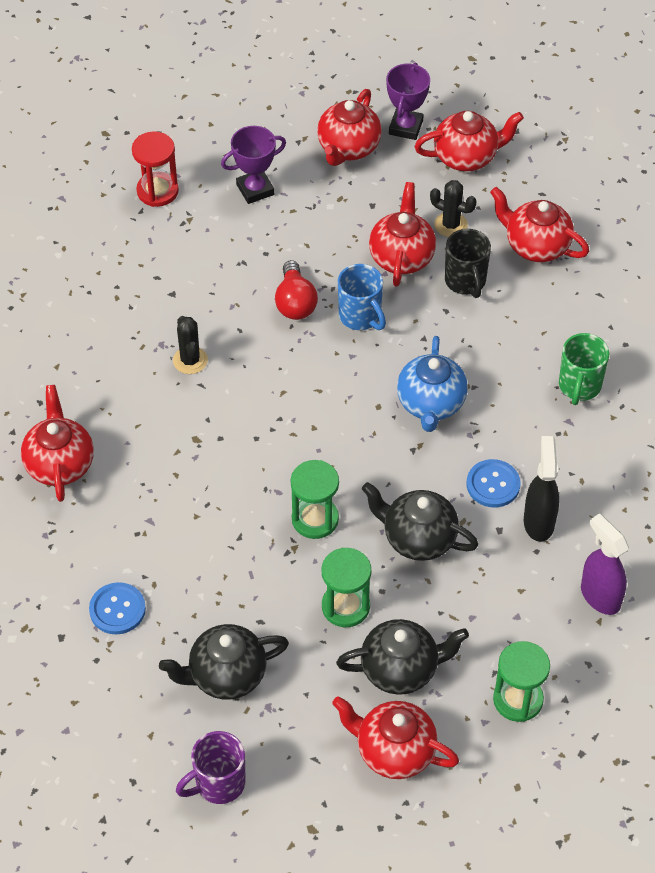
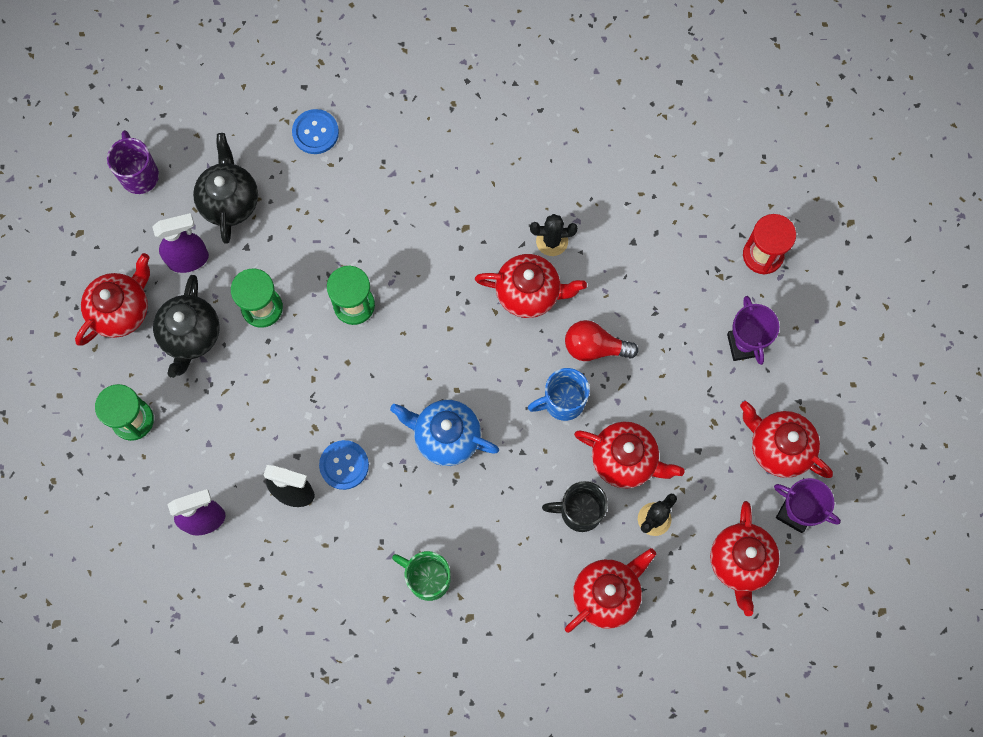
camera: 105 degrees right, 20 degrees up
red teapot [21,385,94,502] -> red teapot moved to [475,254,587,318]
black teapot [362,482,478,561] -> none
none -> purple spray bottle [152,213,209,273]

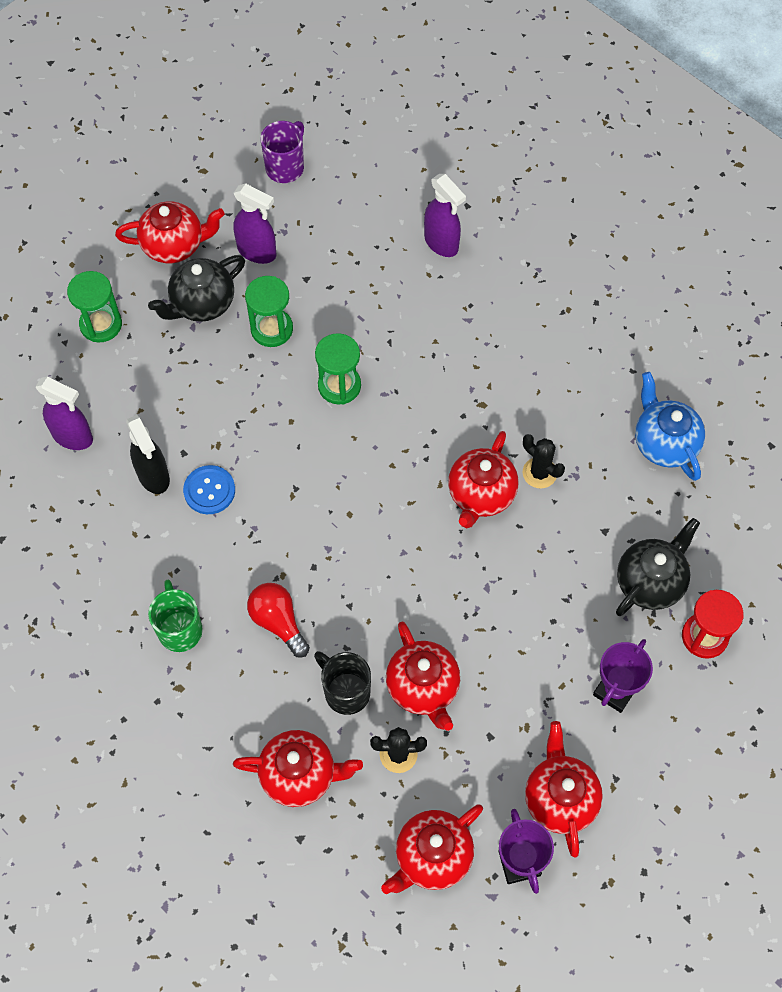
camera: 45 degrees right, 10 degrees down
black teapot [193,133,258,244] -> black teapot moved to [616,518,700,616]
blue button [292,109,339,154] -> purple spray bottle [424,174,466,257]
blue teapot [390,400,499,466] -> blue teapot moved to [635,372,705,481]
red teapot [475,254,587,318] -> red teapot turned 60 degrees clockwise [448,431,518,528]
blue mug [528,368,590,421] -> none
red light bulb [565,320,638,361] -> red light bulb moved to [247,583,310,658]

